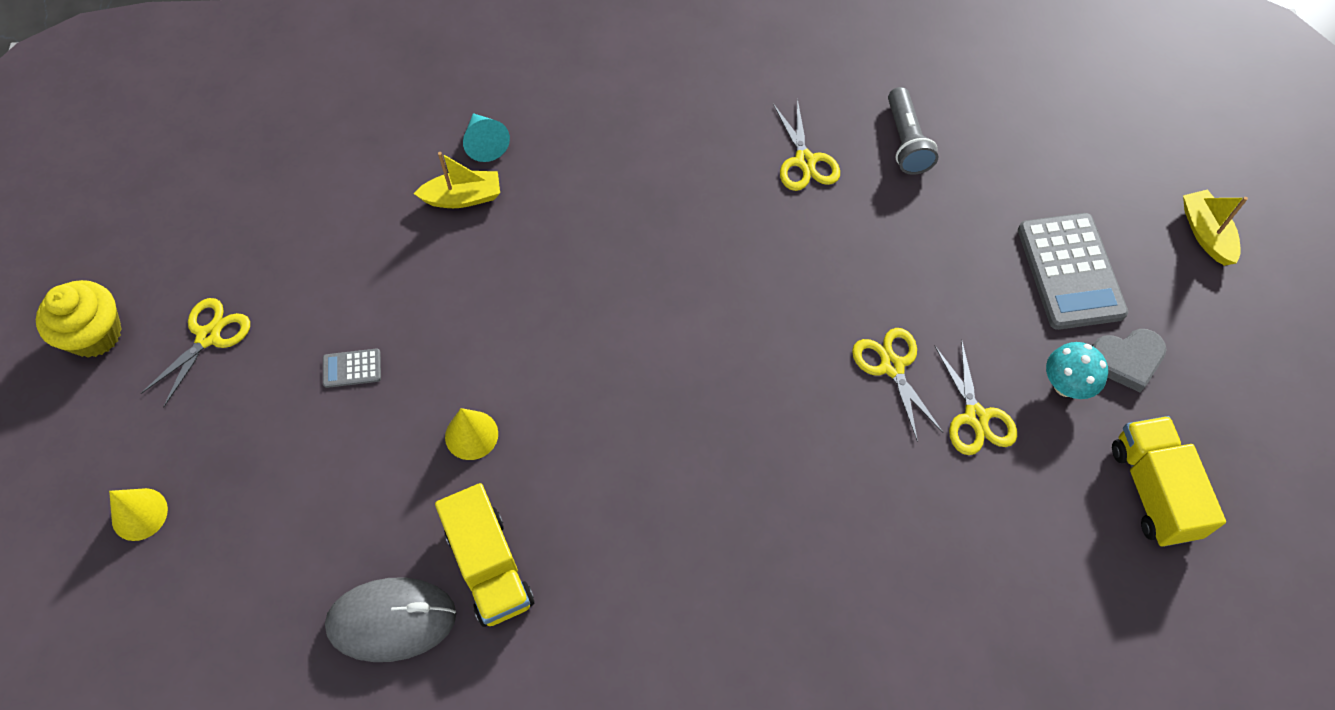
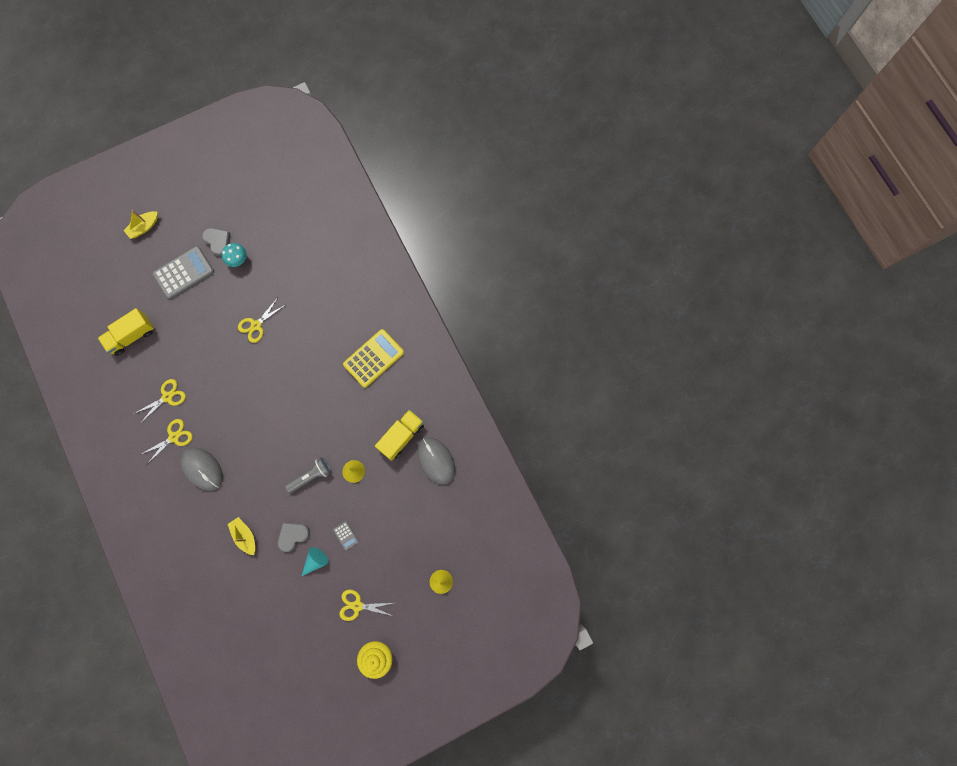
camera: 115 degrees left, 15 degrees up
turquoise cone [463,113,510,162] -> turquoise cone moved to [302,547,328,576]
grey flashlight [888,87,938,175] -> grey flashlight moved to [285,457,331,493]
yellow scissors [935,339,1017,455] -> yellow scissors moved to [140,419,193,464]
yellow truck [1112,416,1226,547] -> yellow truck moved to [98,308,154,356]
none -> grey mouse [181,448,223,491]
none -> grey heart [278,523,310,552]
none -> yellow calculator [343,329,404,388]

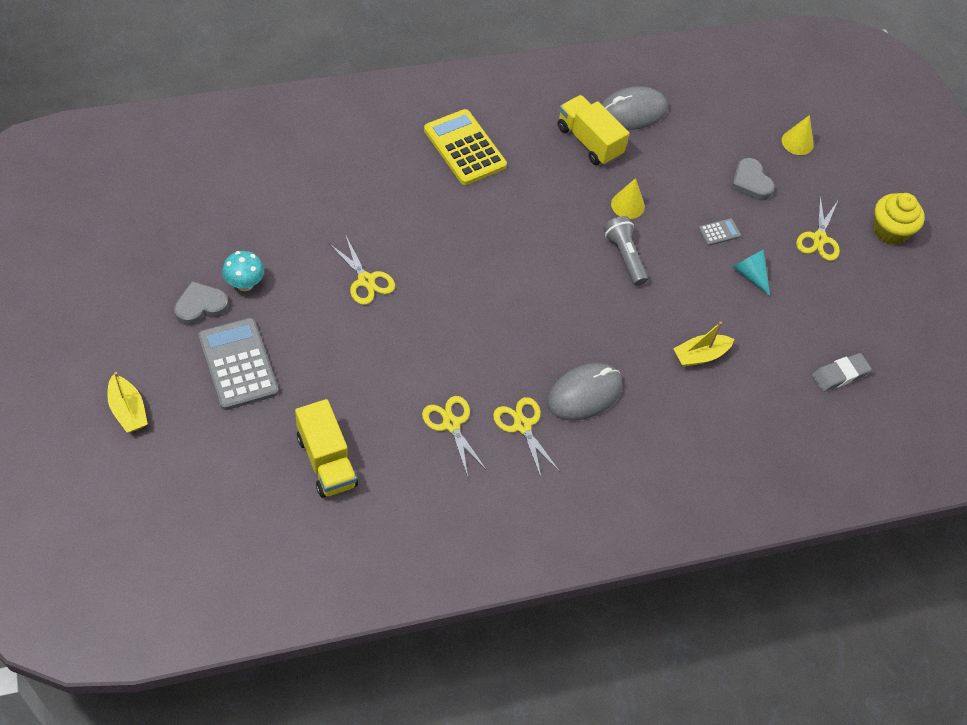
camera: 85 degrees left, 20 degrees down
grey heart [278,523,310,552] -> grey heart moved to [731,158,775,201]
none -> grey eraser [812,353,872,392]

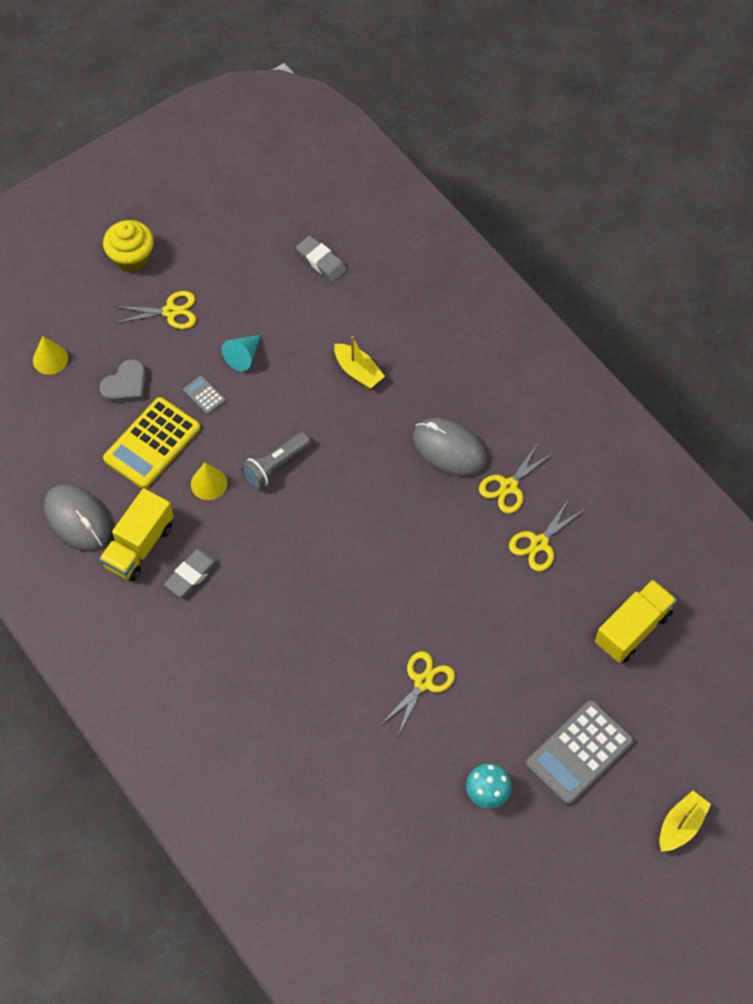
camera: 105 degrees left, 5 degrees up
grey heart [174,281,229,326] -> none
yellow calculator [424,109,507,185] -> yellow calculator moved to [103,397,200,489]
none -> grey eraser [164,548,219,597]

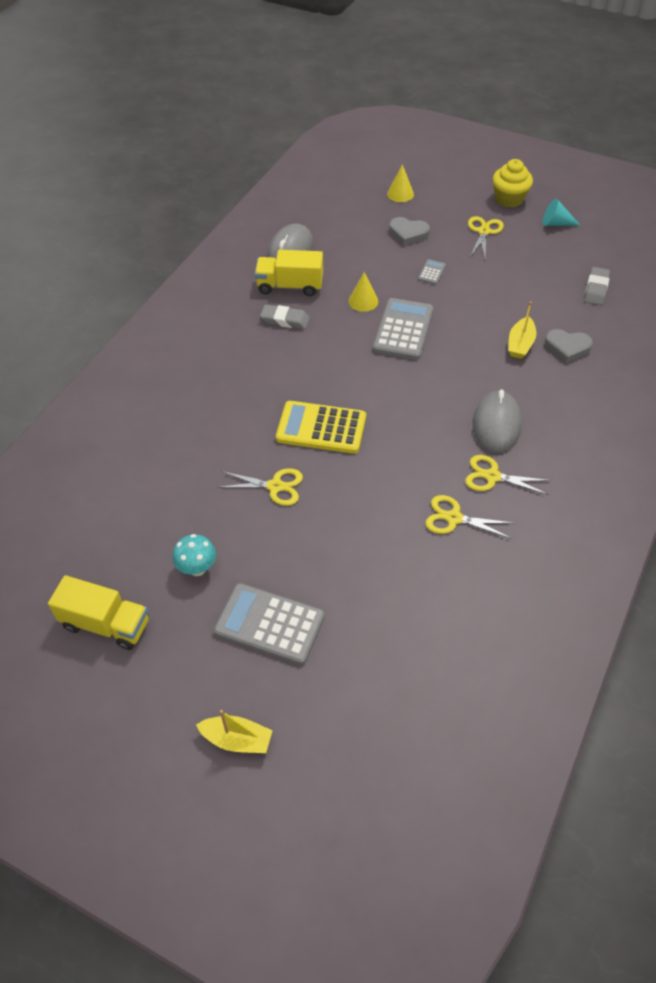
camera: 65 degrees right, 10 degrees down
yellow calculator [103,397,200,489] -> yellow calculator moved to [276,401,366,454]
yellow scissors [114,291,196,329] -> yellow scissors turned 135 degrees counterclockwise [468,216,504,258]
turquoise cone [222,335,261,371] -> turquoise cone moved to [543,199,580,226]
grey flashlight [241,432,311,489] -> grey calculator [373,298,434,360]
yellow truck [595,580,677,663] -> yellow truck moved to [48,575,149,650]
none -> grey heart [545,329,593,363]

